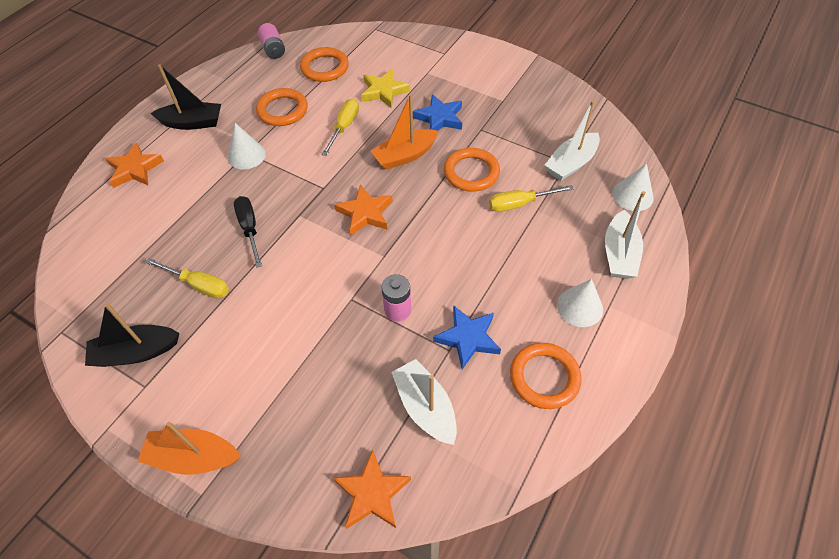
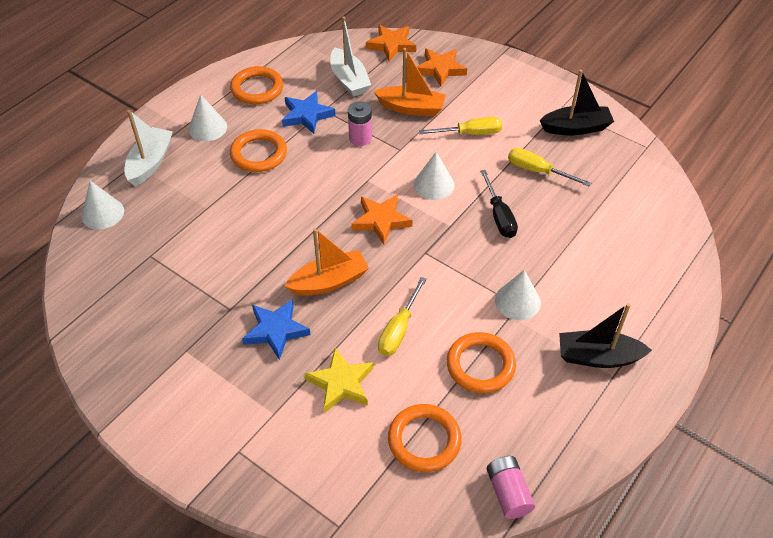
camera: 175 degrees left, 5 degrees down
orange star [105,142,164,188] -> orange star moved to [417,49,467,87]
orange boat [137,422,241,475] -> orange boat moved to [374,48,446,116]
orange ring [444,148,500,192] -> orange ring moved to [230,129,287,172]
yellow screwdriver [489,185,574,212] -> yellow screwdriver moved to [419,117,502,135]
white boat [545,100,600,181] -> none
none -> white cone [414,152,454,200]

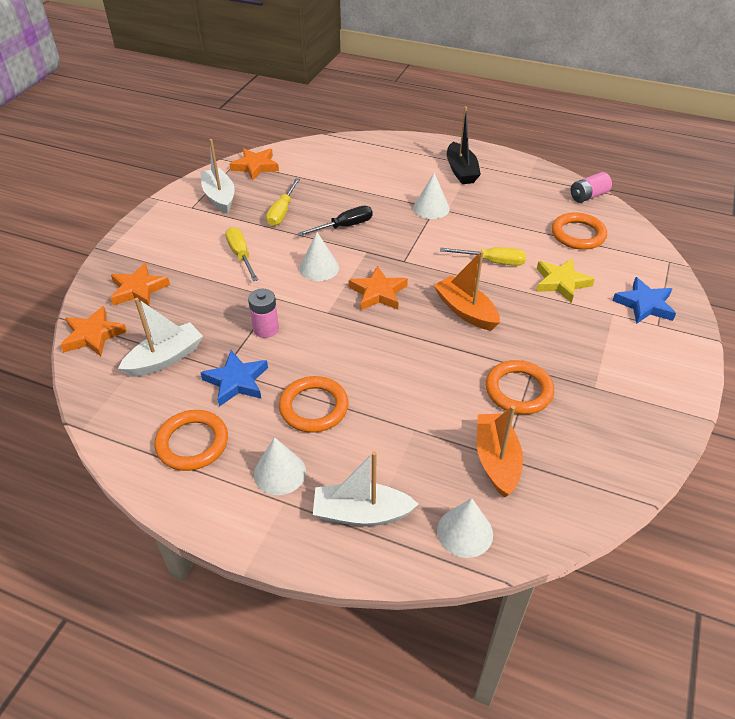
camera: 105 degrees left, 5 degrees down
blue star [242,299,310,360] -> blue star moved to [612,277,676,324]
orange boat [374,48,446,116] -> orange boat moved to [477,406,523,498]
orange ring [447,332,516,393] -> orange ring moved to [486,360,554,414]
black boat [540,70,614,136] -> white boat [200,139,235,214]
none -> orange star [230,148,279,181]

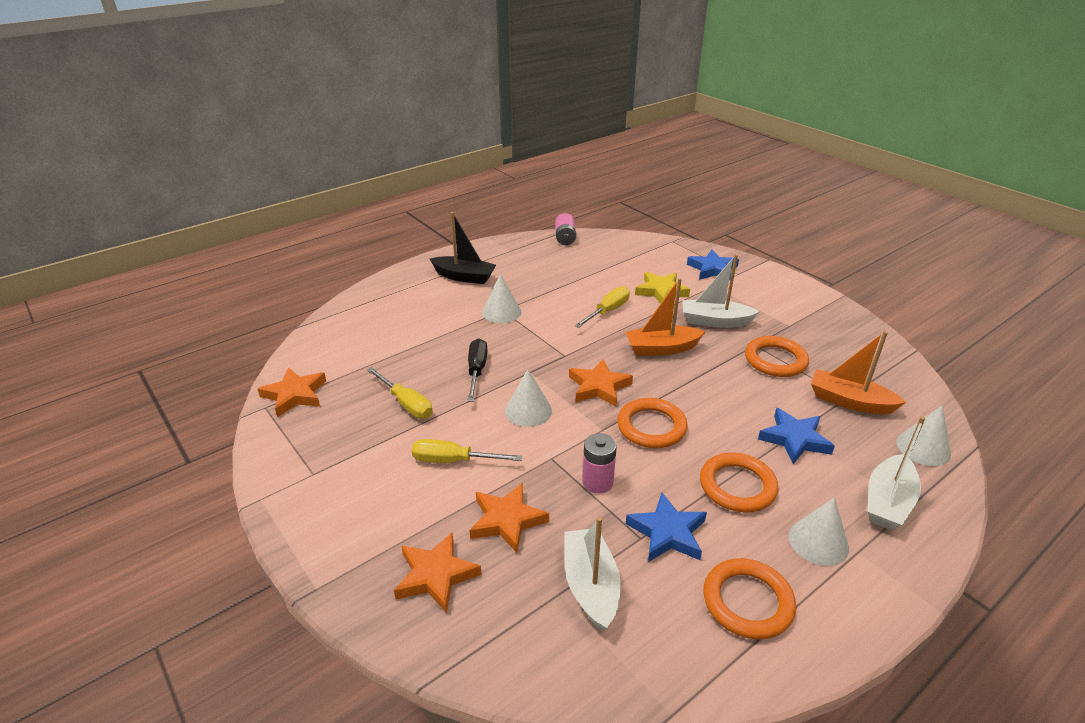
camera: 60 degrees left, 10 degrees down
orange star [60,306,127,356] -> orange star moved to [469,483,549,553]
white boat [200,139,235,214] -> white boat moved to [682,254,760,328]
orange ring [552,213,607,250] -> orange ring moved to [617,398,688,448]
none -> blue star [758,408,835,464]

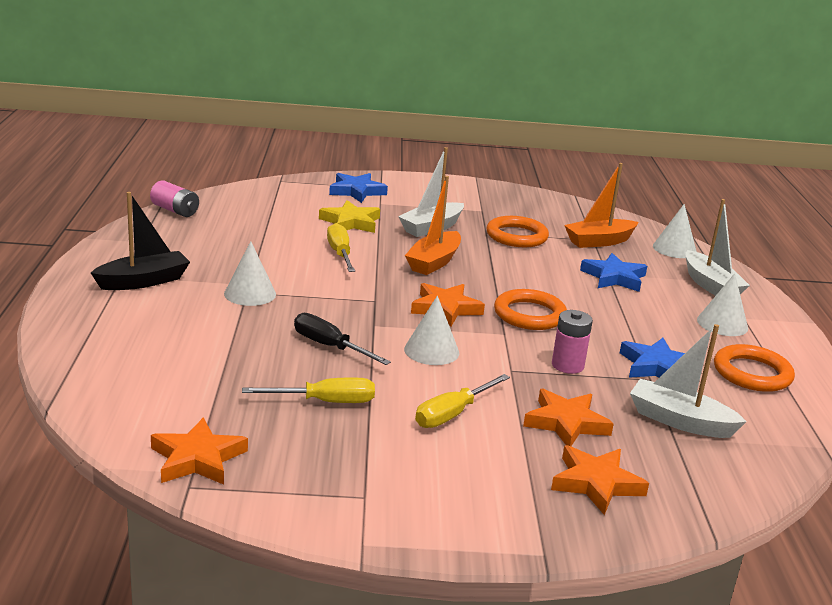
camera: 55 degrees left, 10 degrees down
orange ring [700,453,779,512] -> none

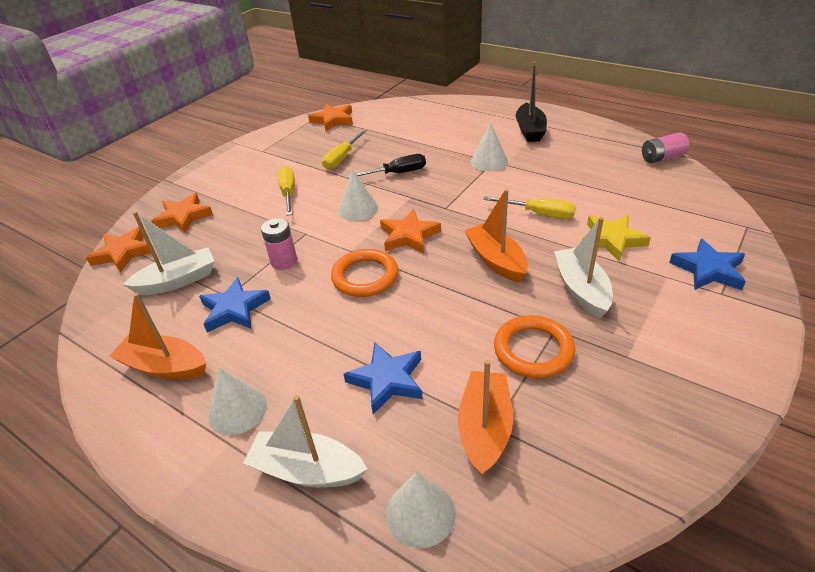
camera: 130 degrees right, 15 degrees up
orange star [523,389,614,446] -> orange star moved to [86,227,151,272]
orange ring [714,344,795,392] -> orange boat [109,293,206,380]

